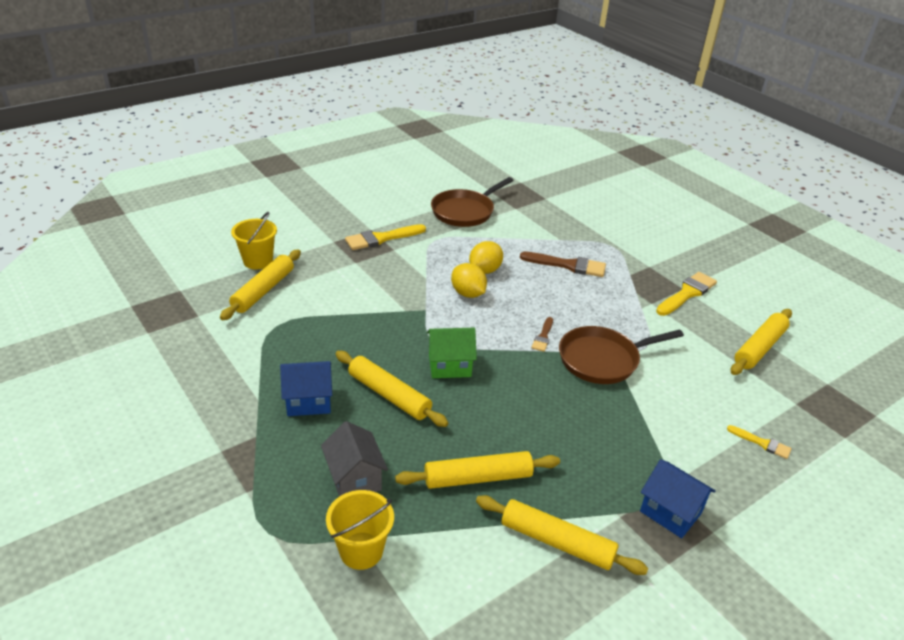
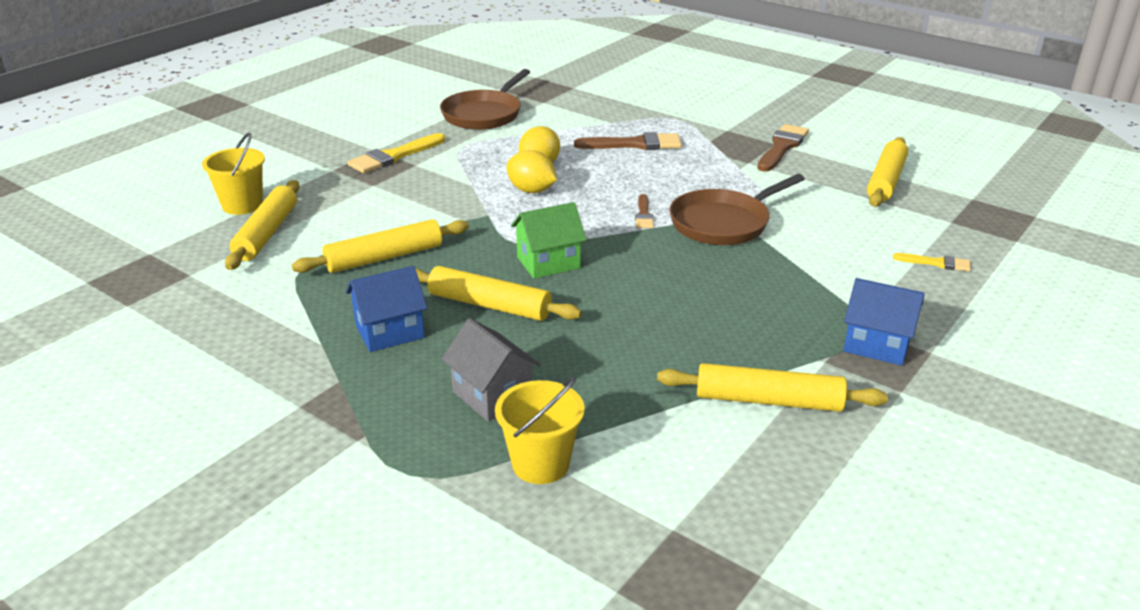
camera: 15 degrees left, 5 degrees down
yellow rolling pin [395,451,560,489] -> yellow rolling pin moved to [292,219,469,273]
yellow brush [656,272,717,316] -> brown brush [757,124,809,172]

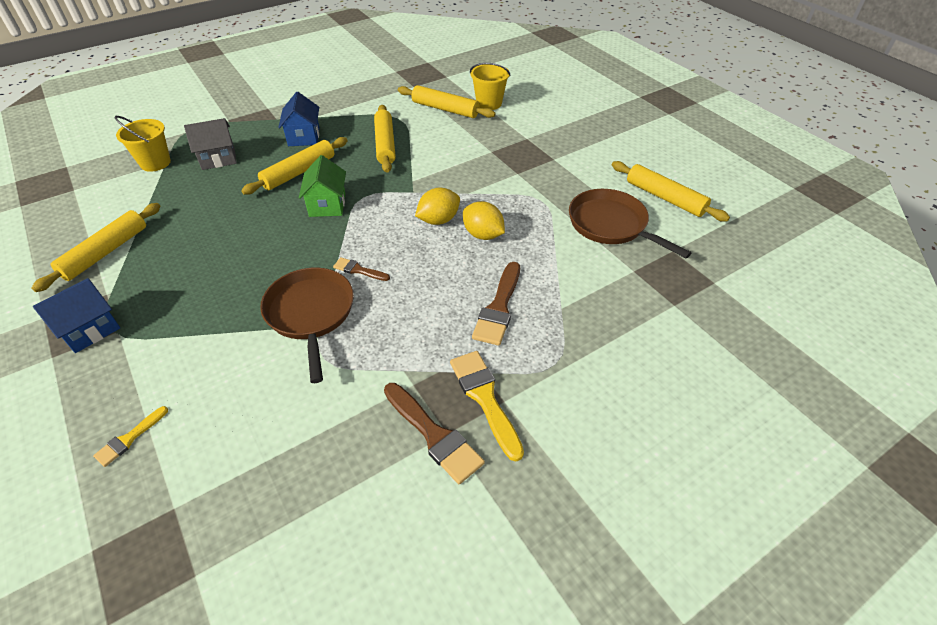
camera: 110 degrees right, 15 degrees up
yellow brush [347,133,445,173] -> yellow brush moved to [450,351,524,462]
yellow rolling pin [867,137,908,207] -> yellow rolling pin moved to [612,161,730,221]

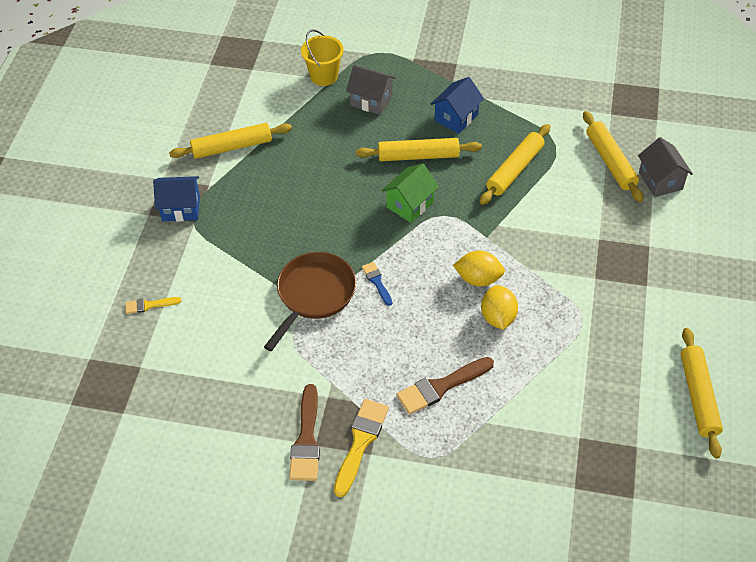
camera: 45 degrees right, 5 degrees up
brown brush [333,257,390,281] -> blue brush [362,262,392,306]
yellow bucket [470,63,510,110] -> grey house [638,137,693,197]
brown pan [569,189,691,258] -> none

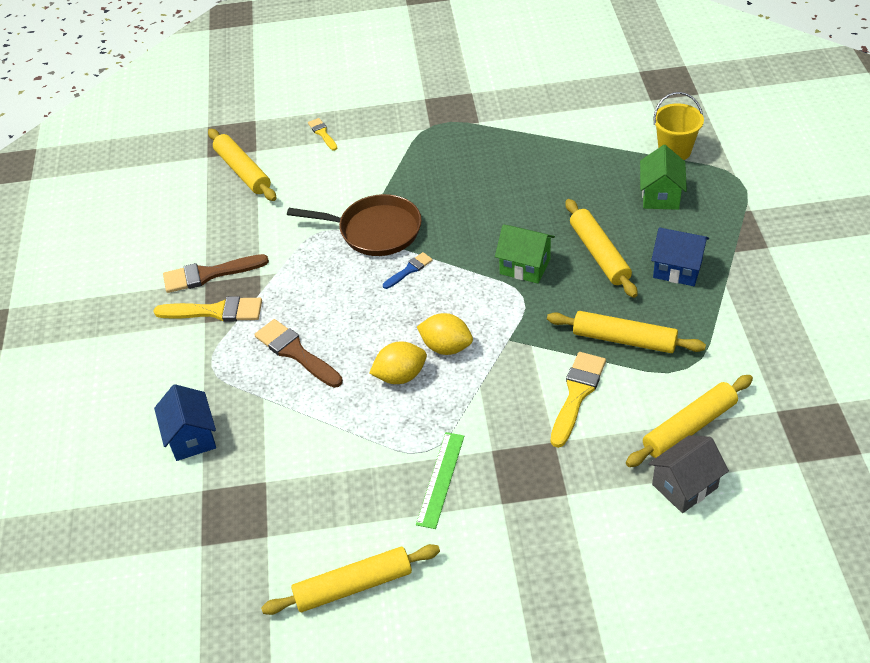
camera: 75 degrees right, 5 degrees down
blue house [153,176,200,221] -> blue house moved to [154,384,216,461]
yellow rolling pin [169,123,292,159] -> yellow rolling pin moved to [208,129,277,201]
grey house [346,65,396,115] -> green house [640,145,687,210]
yellow lemon [453,251,505,287] -> yellow lemon turned 60 degrees counterclockwise [417,313,473,355]
none -> green ruler [416,432,464,529]
none -> yellow brush [551,352,606,448]

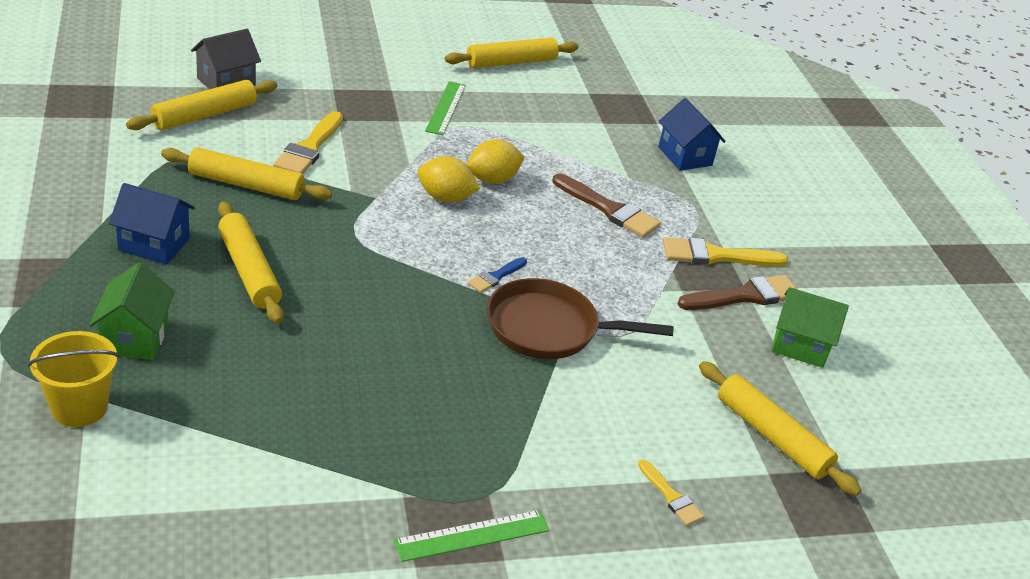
camera: 165 degrees right, 10 degrees down
green house [495,224,555,283] -> green house moved to [771,287,849,368]
none -> green ruler [394,510,550,562]

